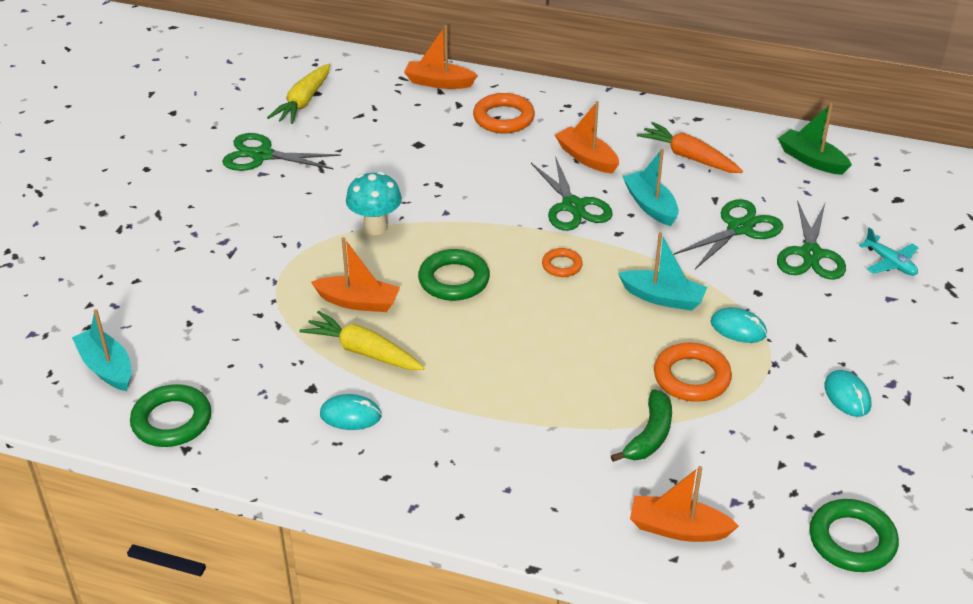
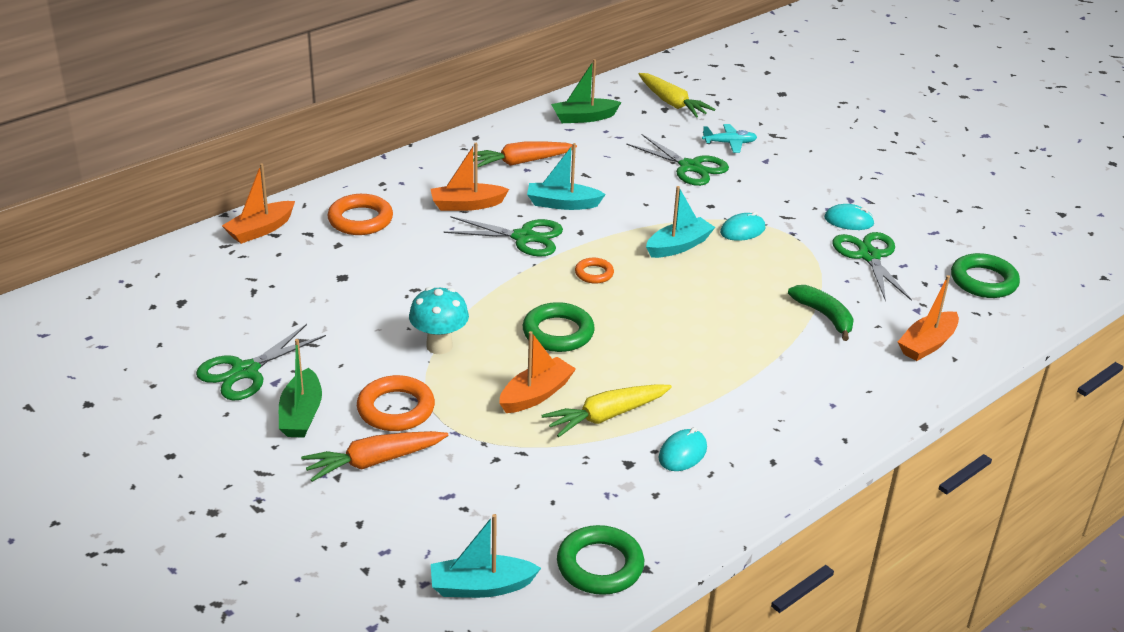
camera: 60 degrees left, 5 degrees down
yellow carrot [267,64,330,124] -> yellow carrot moved to [639,73,716,118]
orange ring [654,343,732,402] -> orange ring moved to [357,375,435,431]
green scissors [674,199,783,269] -> green scissors moved to [832,232,912,301]
none -> green boat [279,339,322,438]
none -> orange carrot [301,431,448,482]

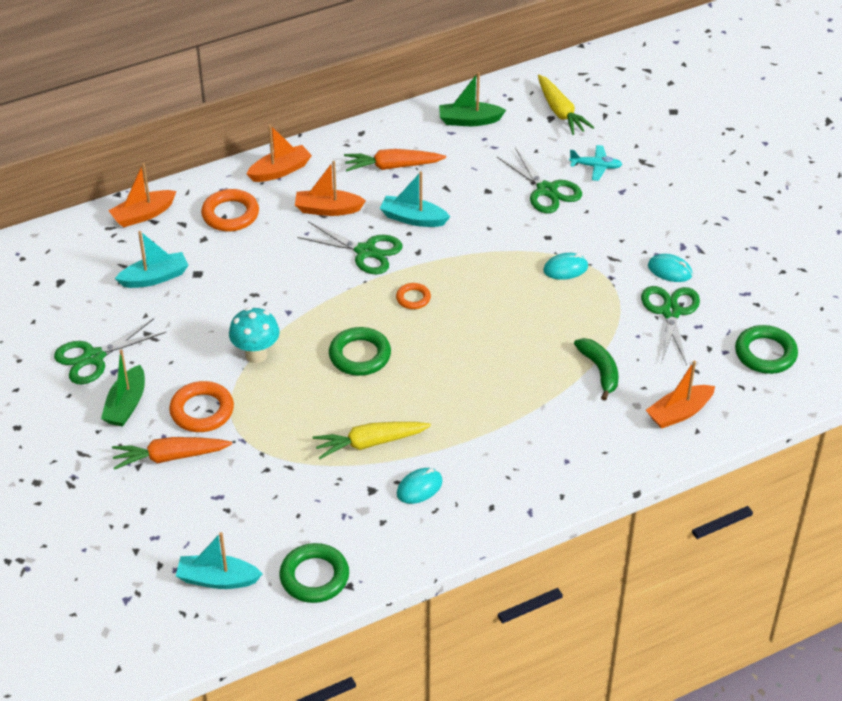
camera: 15 degrees right, 10 degrees up
orange boat [499,331,576,413] -> orange boat moved to [246,125,312,182]
turquoise boat [646,186,715,258] -> turquoise boat moved to [115,231,189,288]

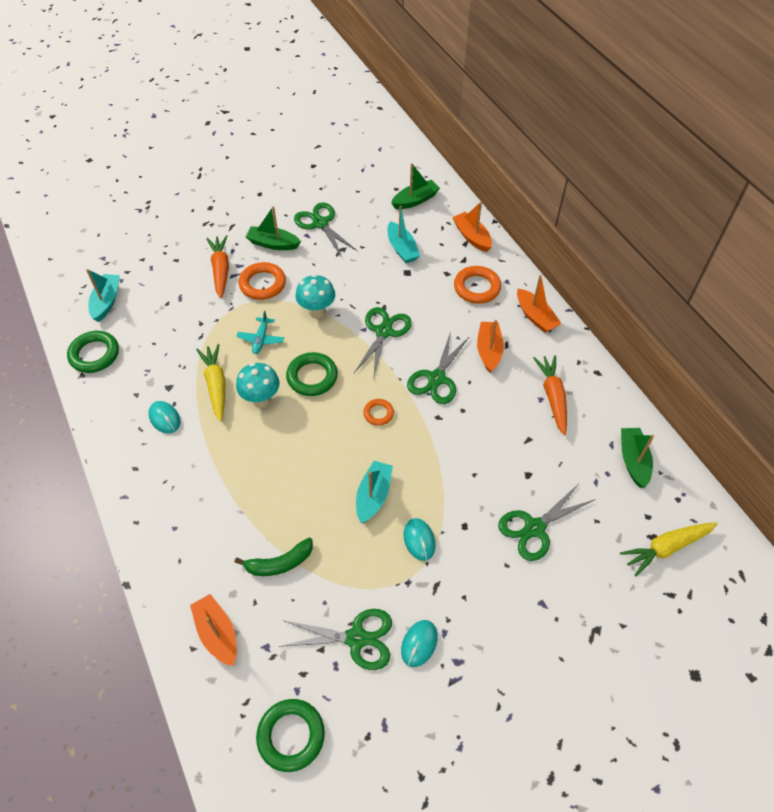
camera: 90 degrees right, 10 degrees up
turquoise boat [380,171,450,227] -> turquoise boat moved to [356,461,393,523]
turquoise plane [569,145,622,181] -> turquoise plane moved to [237,310,284,354]
none -> turquoise mushroom [236,362,280,408]
none -> green scissors [354,307,412,380]
none -> green boat [391,163,440,209]

